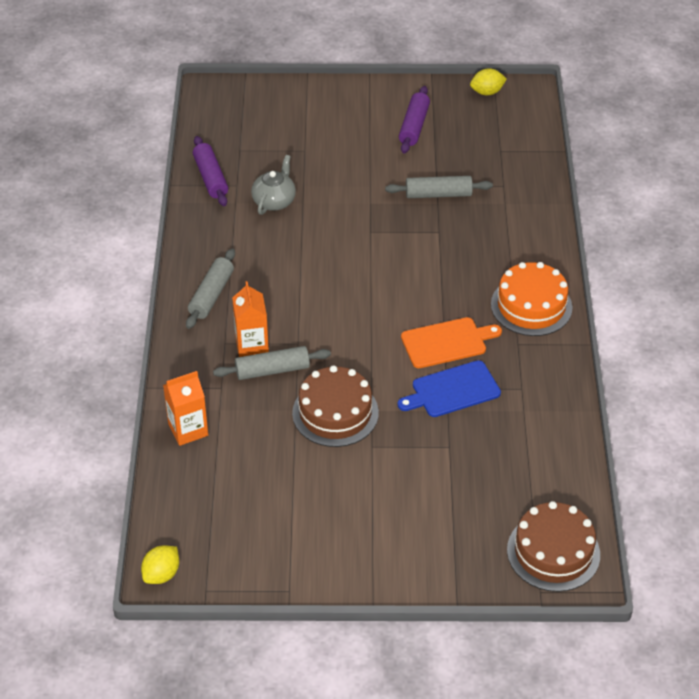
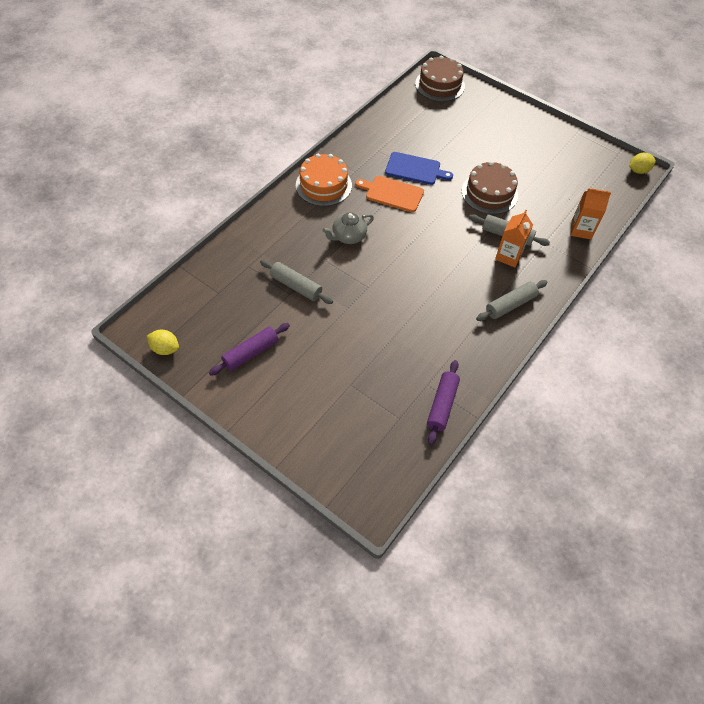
camera: 145 degrees left, 10 degrees up
grey teapot [251,155,296,215] -> grey teapot moved to [322,212,374,244]

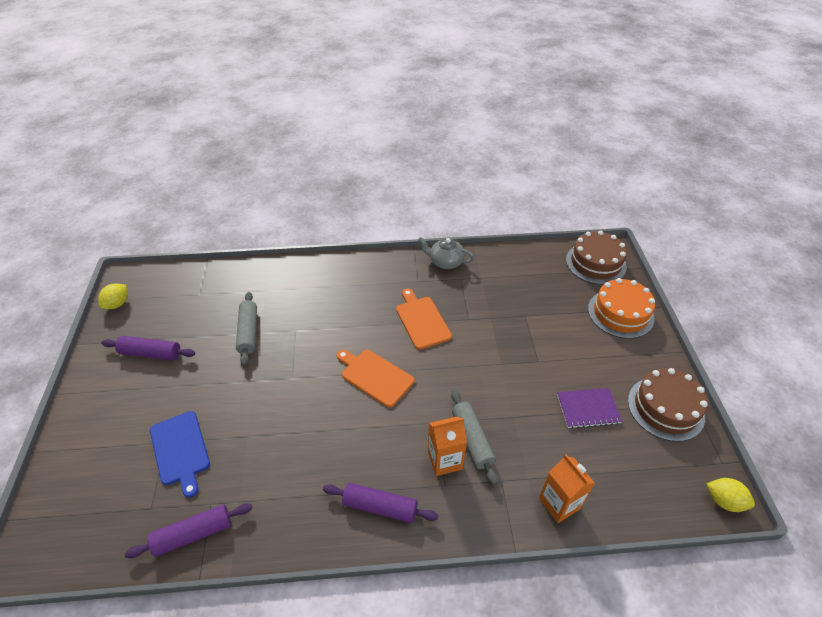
camera: 50 degrees right, 10 degrees down
yellow lemon [147,330,179,355] -> yellow lemon turned 45 degrees clockwise [98,284,127,309]
orange cake [296,154,352,206] -> orange cake moved to [588,278,655,339]
grey teapot [322,212,374,244] -> grey teapot moved to [418,237,474,269]
blue cutting board [385,152,453,185] -> blue cutting board moved to [150,411,210,498]
brown cake [462,161,518,214] -> brown cake moved to [628,368,708,442]
grey rolling pin [476,280,548,321] -> purple rolling pin [323,483,439,523]
none -> orange cutting board [337,350,414,407]
none -> purple notebook [557,388,622,429]

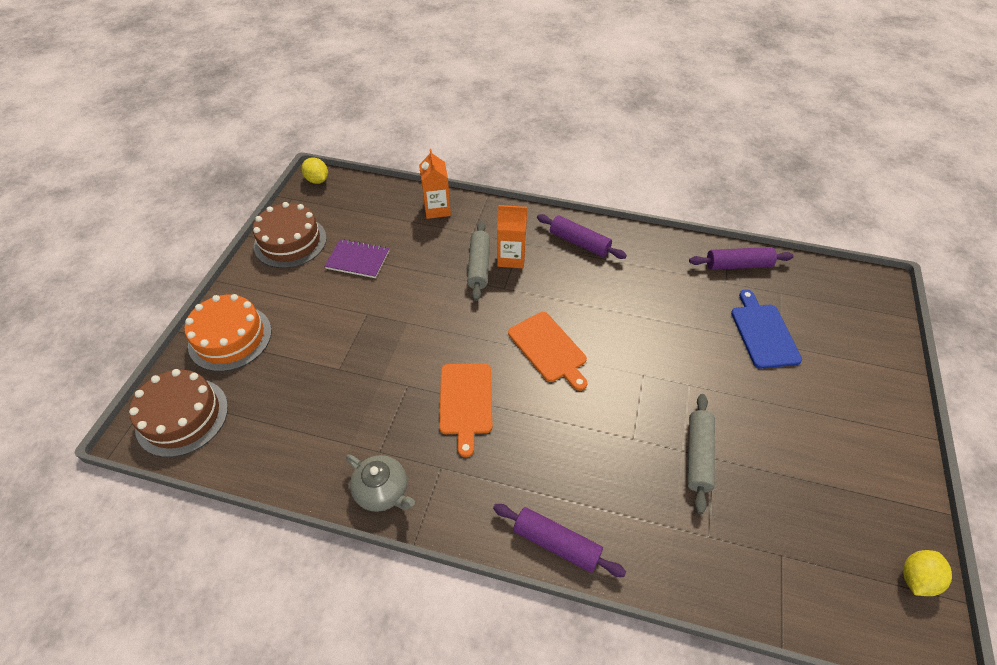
camera: 160 degrees left, 5 degrees up
purple rolling pin [101,336,195,361] -> purple rolling pin moved to [493,504,626,577]

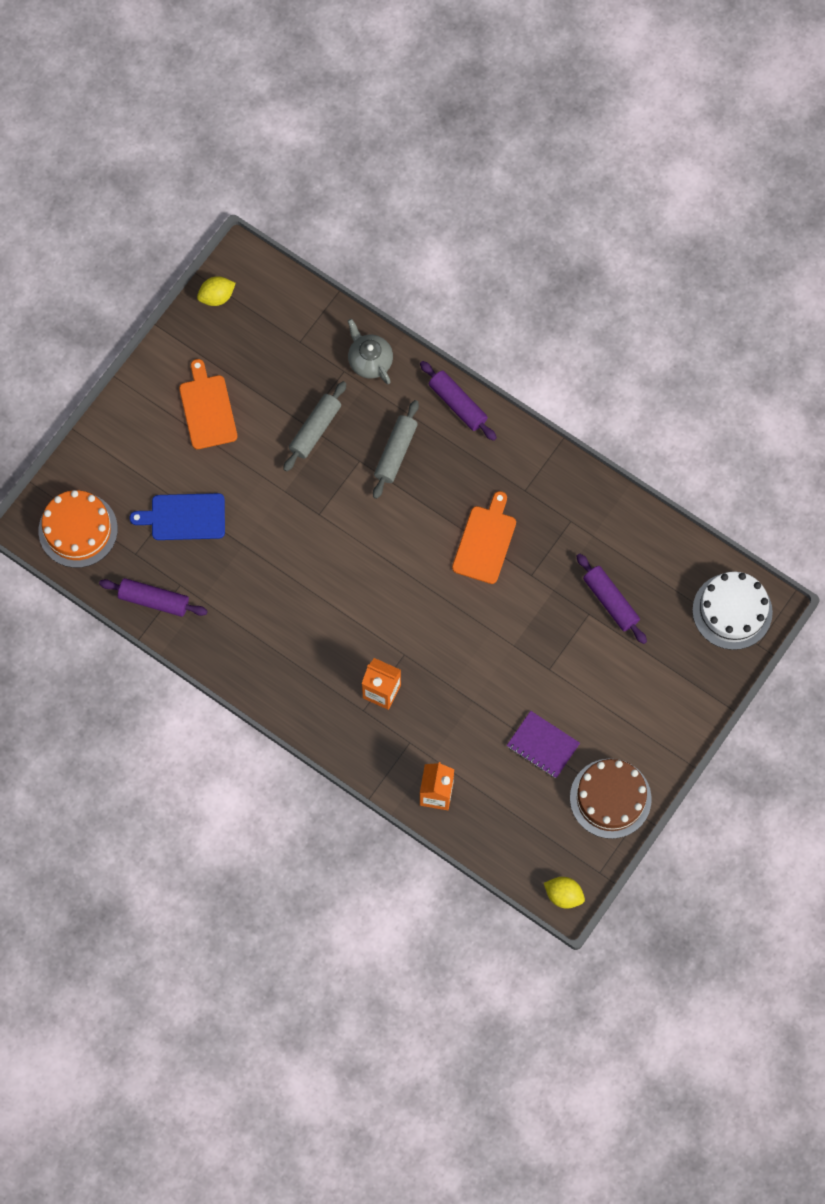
camera: 160 degrees left, 20 degrees up
brown cake [129,369,228,457] -> white cake [692,572,773,650]
orange cake [185,294,272,372] -> orange cake moved to [38,490,118,568]
yellow lemon [302,157,328,184] -> yellow lemon turned 45 degrees counterclockwise [544,877,585,909]
grey teapot [346,454,415,512] -> grey teapot moved to [348,319,393,384]
grey rolling pin [467,222,490,301] -> grey rolling pin moved to [373,400,419,499]
orange cutting board [508,312,587,391] -> orange cutting board moved to [179,359,237,449]
purple rolling pin [537,214,627,259] -> purple rolling pin moved to [576,553,647,644]
blue cutting board [731,289,802,369] -> blue cutting board turned 75 degrees clockwise [129,493,225,540]

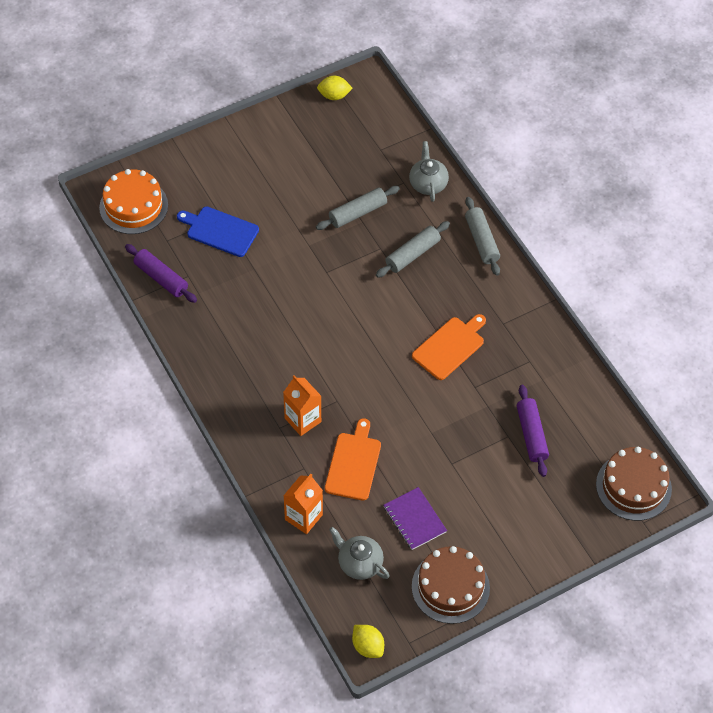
camera: 25 degrees right, 15 degrees down
orange cutting board [179,359,237,449] -> orange cutting board moved to [325,418,381,501]
purple rolling pin [420,361,497,441] -> grey rolling pin [465,197,500,276]
white cake [692,572,773,650] -> brown cake [596,447,672,521]
none -> grey teapot [329,527,390,580]

